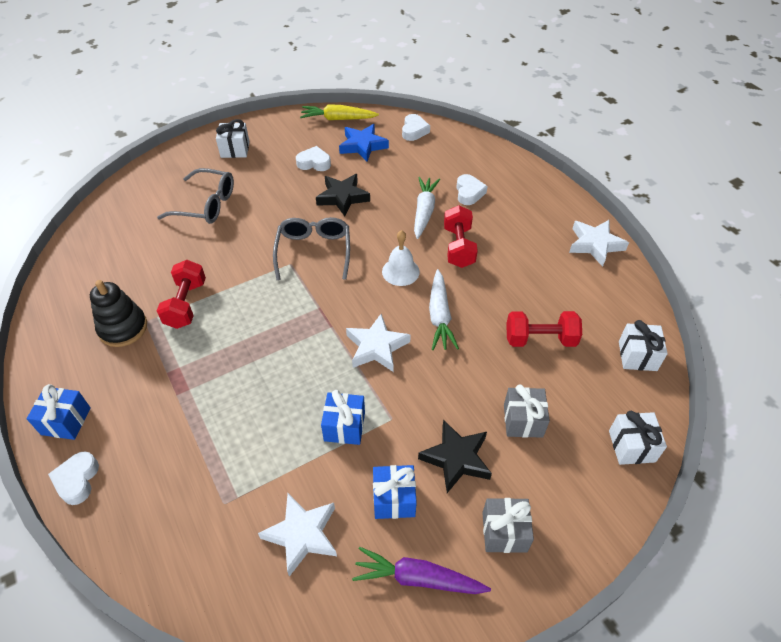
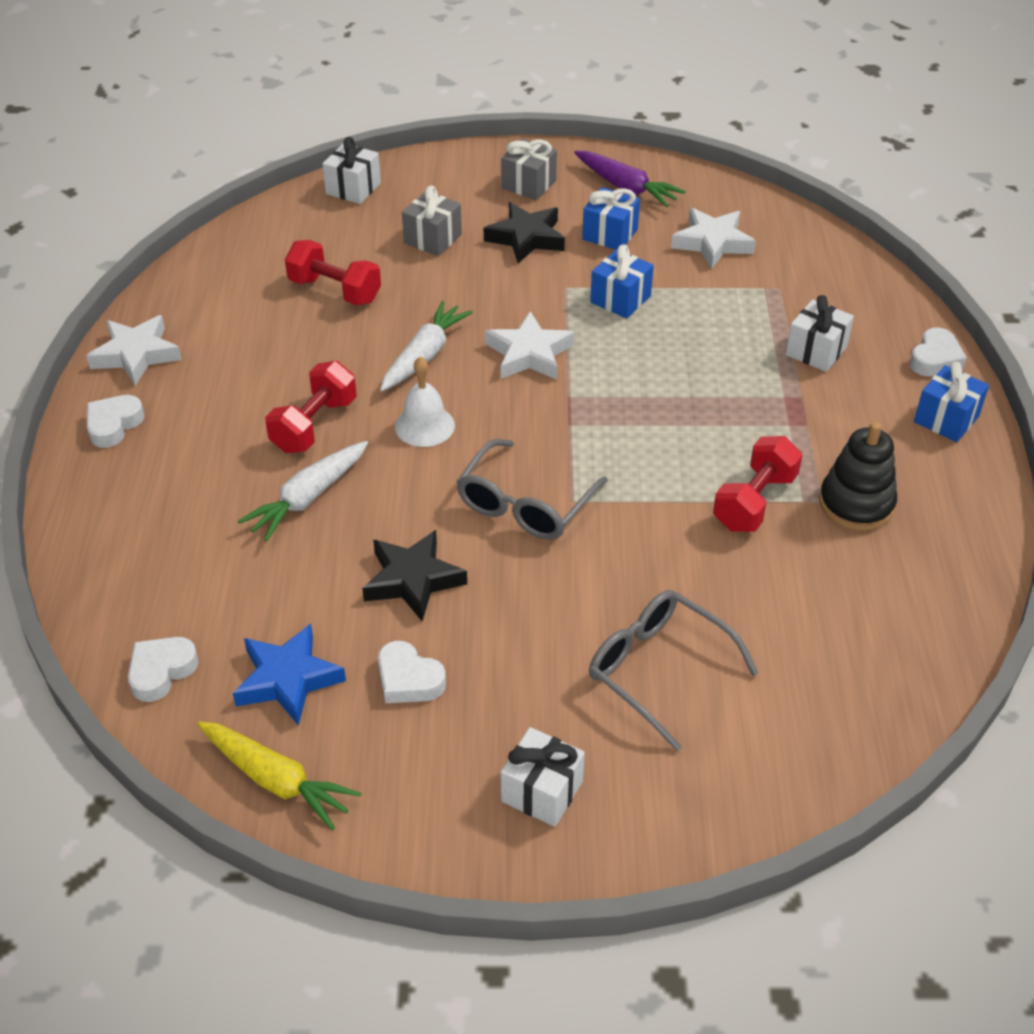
camera: 150 degrees left, 5 degrees down
white heart [456,174,488,205] -> white heart moved to [87,395,144,448]
white gift [619,320,668,371] -> white gift moved to [786,295,854,372]

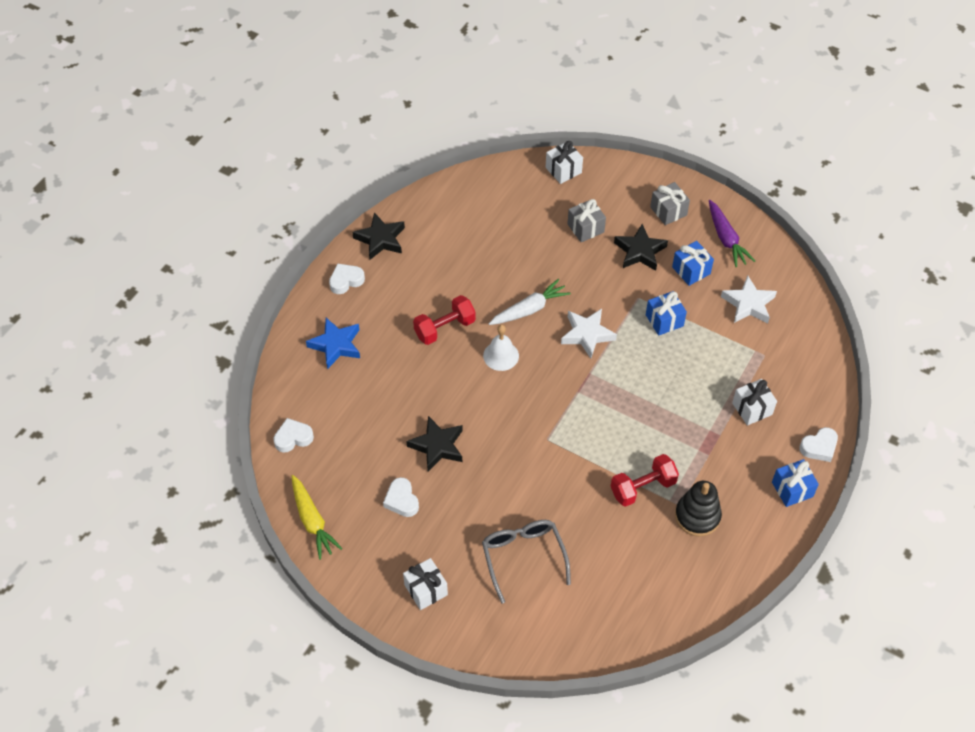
camera: 30 degrees right, 10 degrees up
white star [87,315,181,386] -> black star [352,213,405,260]
blue star [233,624,346,726] -> blue star moved to [306,318,360,369]
white carrot [238,441,368,541] -> none
red dumbbell [285,240,381,305] -> none
grey glasses [456,439,608,540] -> none

